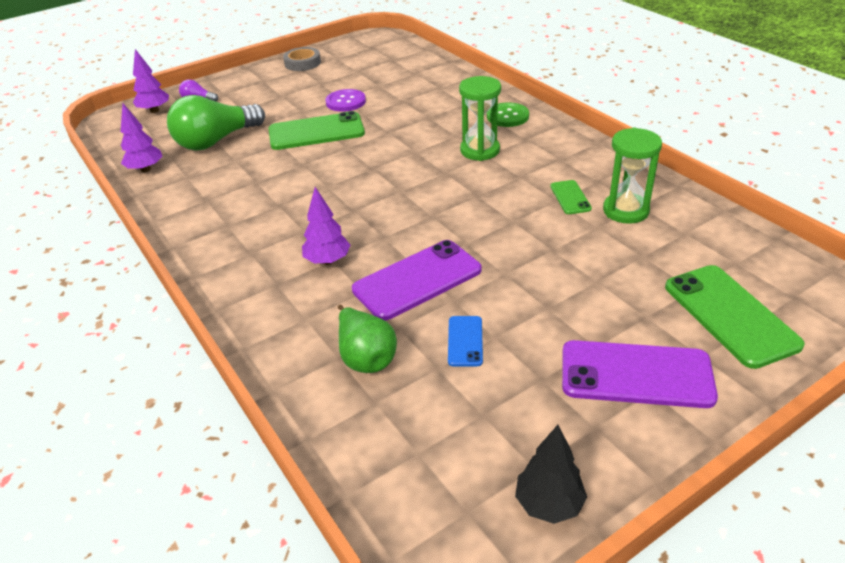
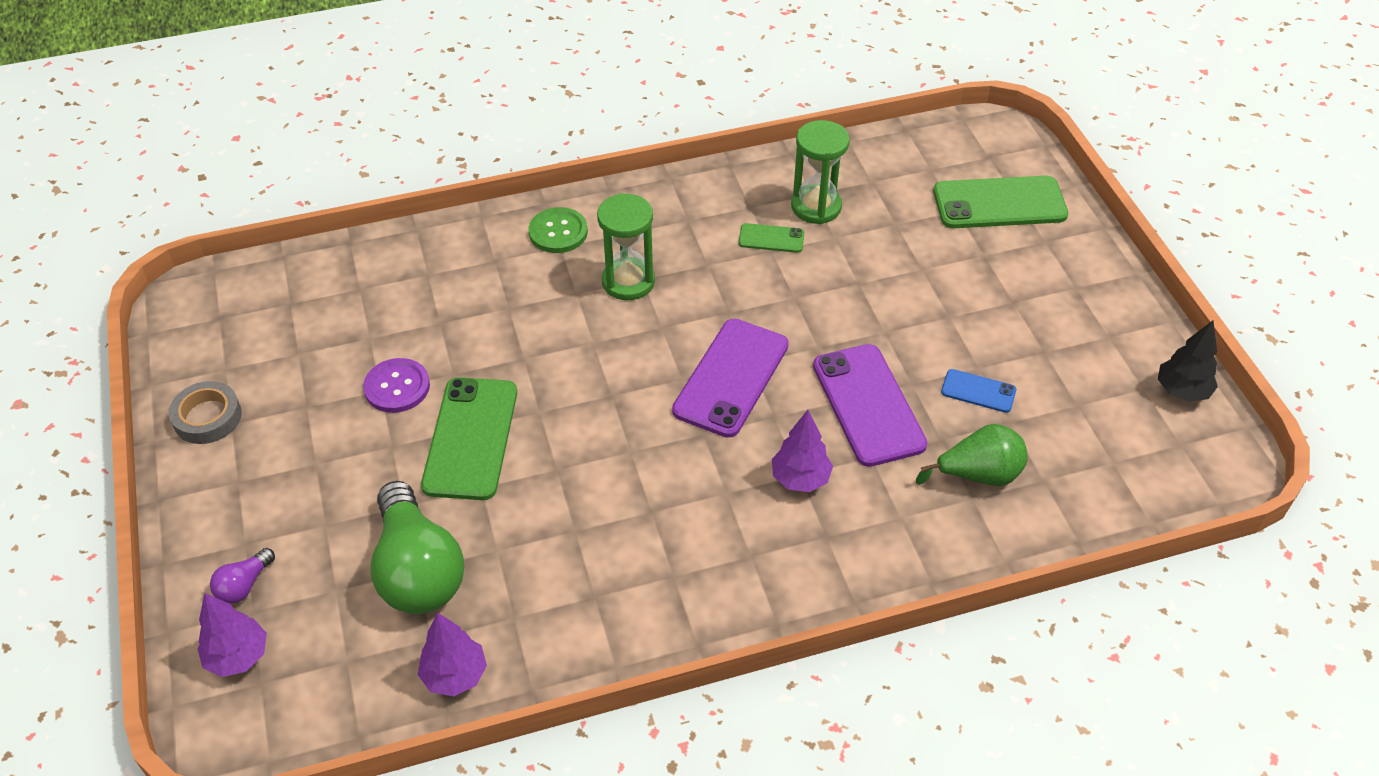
camera: 75 degrees left, 10 degrees up
purple phone [562,340,718,408] -> purple phone moved to [672,319,789,438]

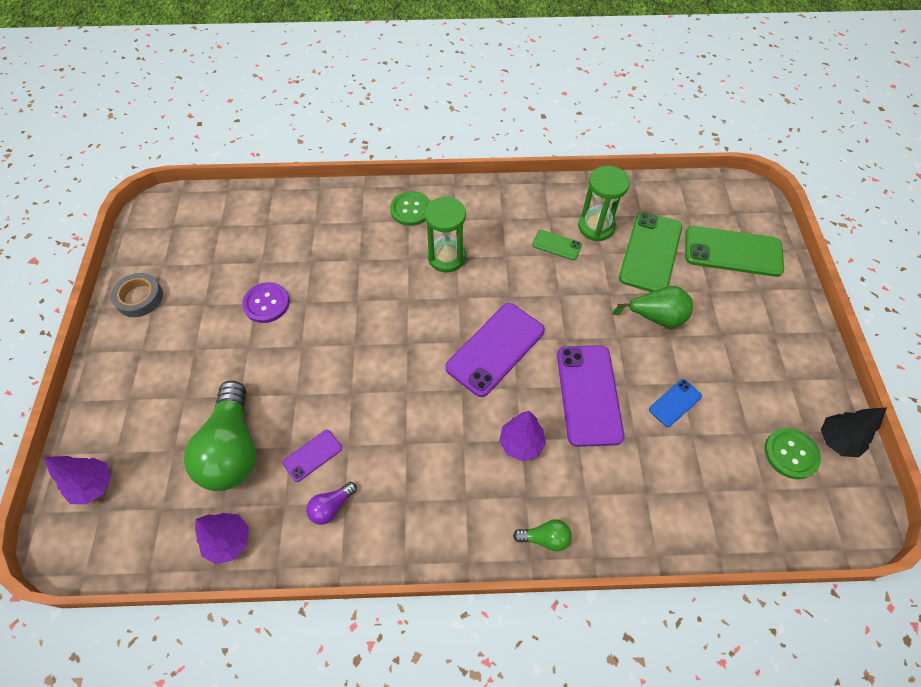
camera: 15 degrees right, 10 degrees up
purple light bulb [210,548,275,604] -> purple light bulb moved to [306,482,357,525]
green phone [421,377,517,500] -> green phone moved to [619,212,682,292]
green pear [916,424,1028,486] -> green pear moved to [613,286,693,328]
blue phone [941,369,1016,413] -> blue phone turned 75 degrees counterclockwise [649,379,702,427]
none -> purple phone [282,430,342,482]
none -> green light bulb [513,519,572,551]
none -> green button [764,428,821,479]

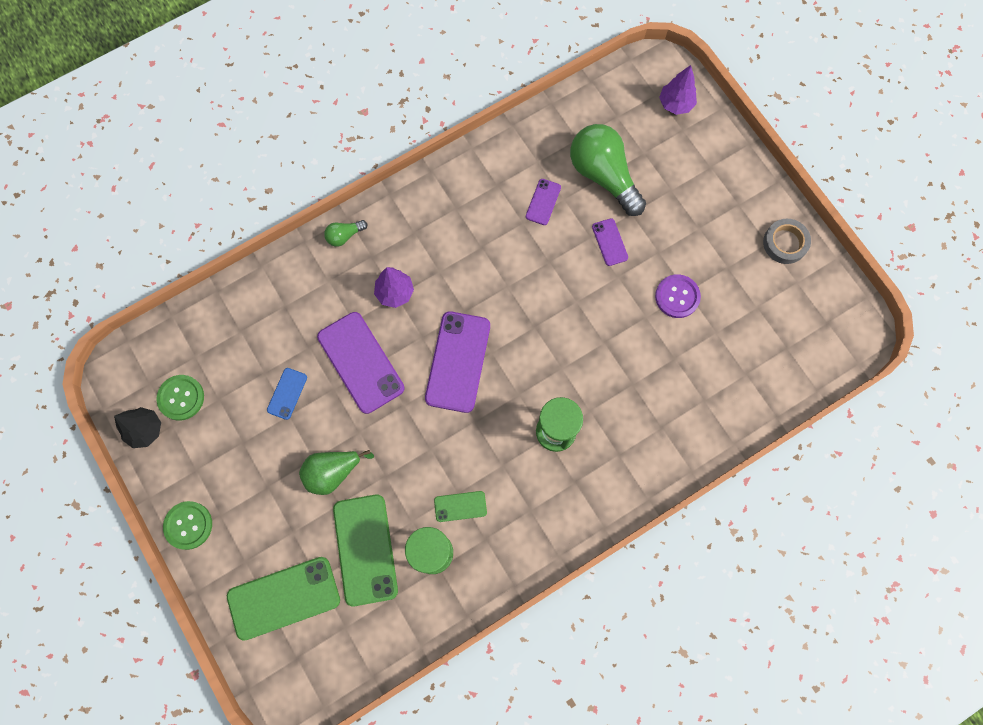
camera: 150 degrees right, 15 degrees up
purple tree [195,513,249,564] -> none
purple light bulb [306,482,357,525] -> none
green button [390,191,430,226] -> green button moved to [163,501,212,550]
none -> purple phone [592,218,628,266]

